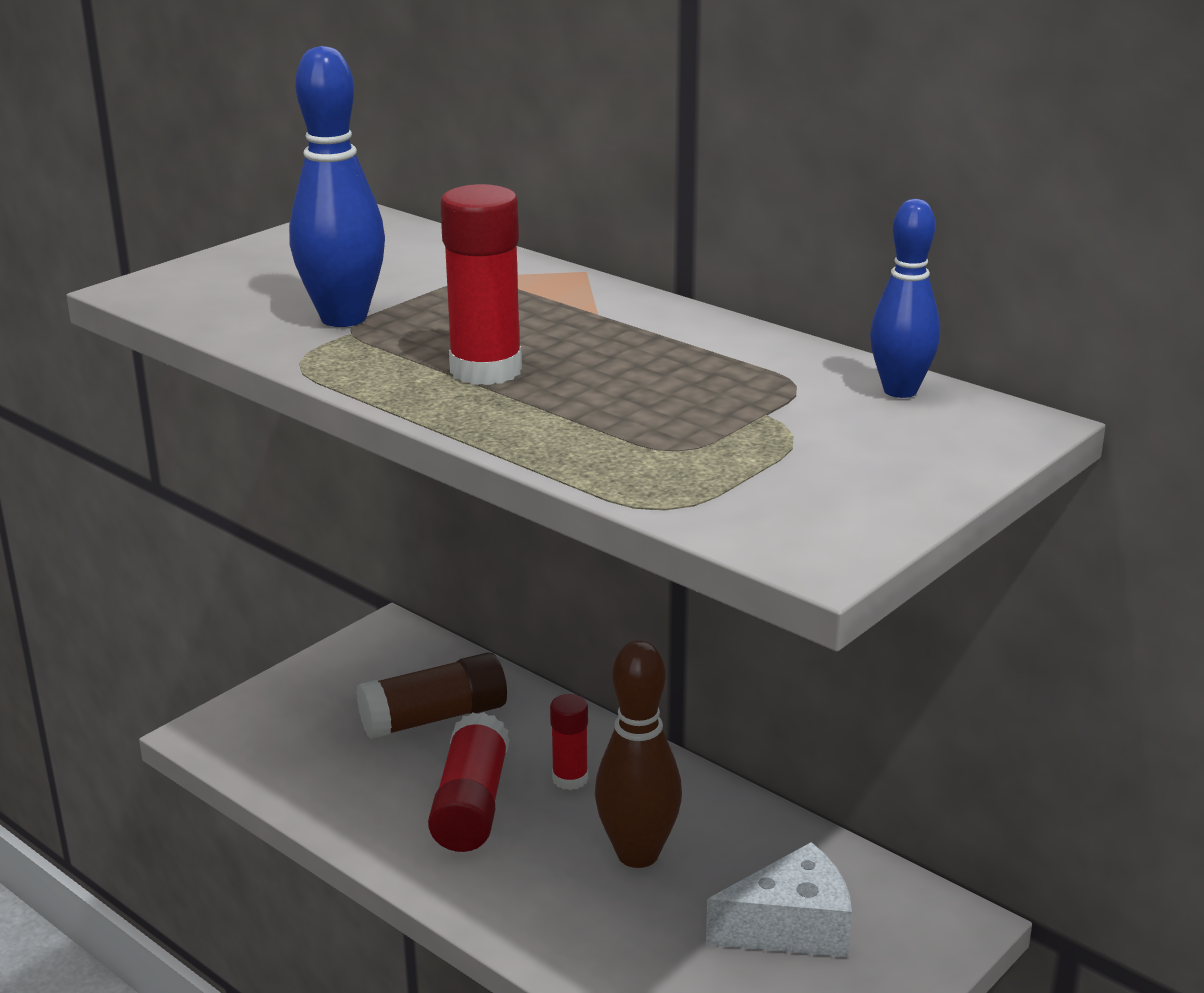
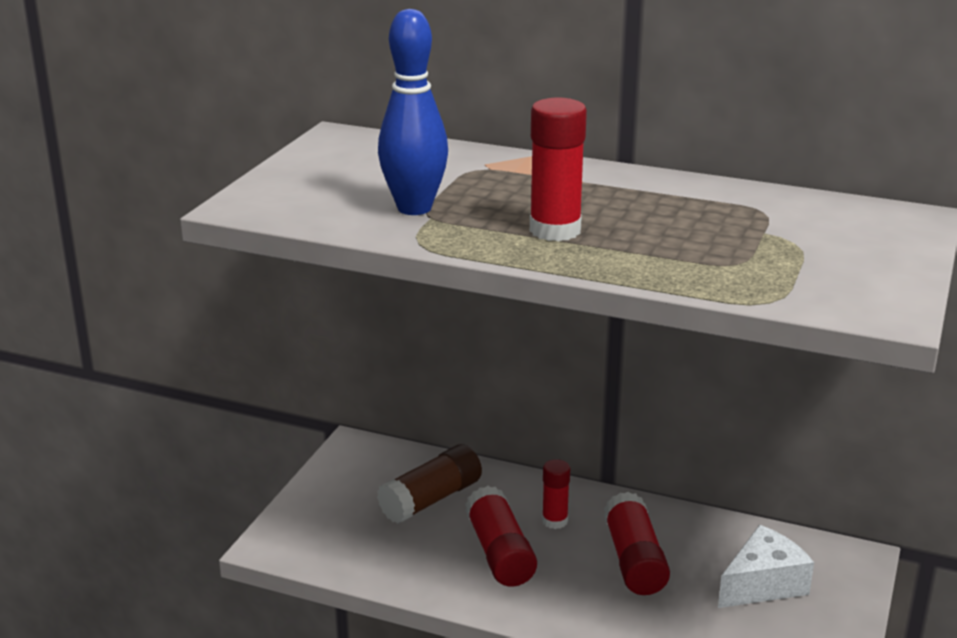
camera: 20 degrees left, 0 degrees up
brown bowling pin [595,640,682,868] -> red glue stick [604,492,670,595]
blue bowling pin [870,199,940,398] -> none

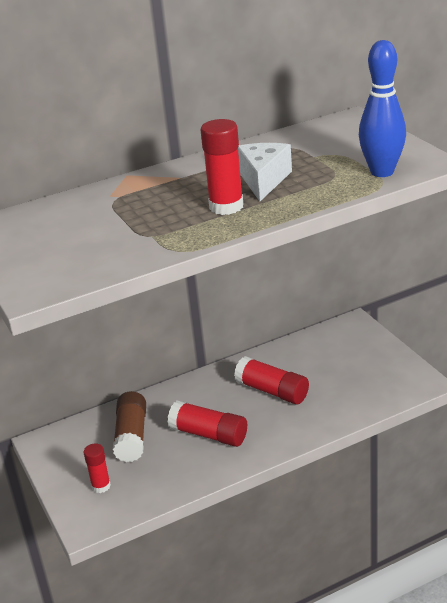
camera: 45 degrees left, 5 degrees up
blue bowling pin [378,9,448,215] -> blue bowling pin moved to [359,40,406,177]
red glue stick [542,459,570,529] -> red glue stick moved to [83,443,111,493]
white cheese [718,525,814,608] -> white cheese moved to [238,143,292,201]

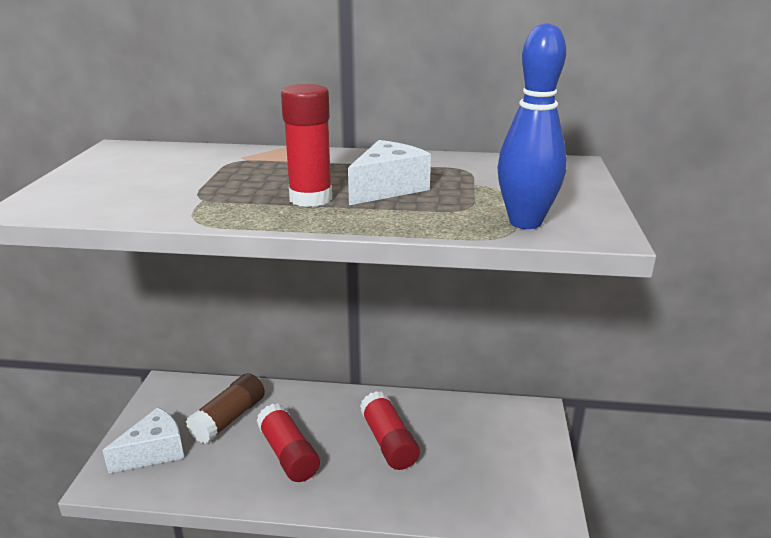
camera: 30 degrees right, 5 degrees down
red glue stick [83,443,111,493] -> white cheese [102,407,184,474]

